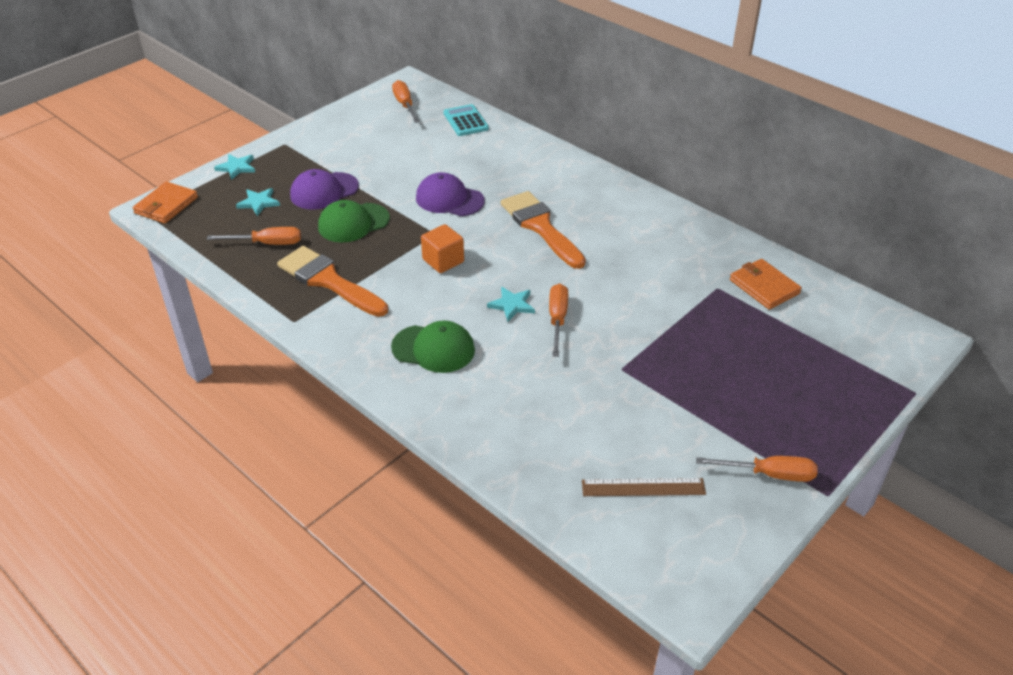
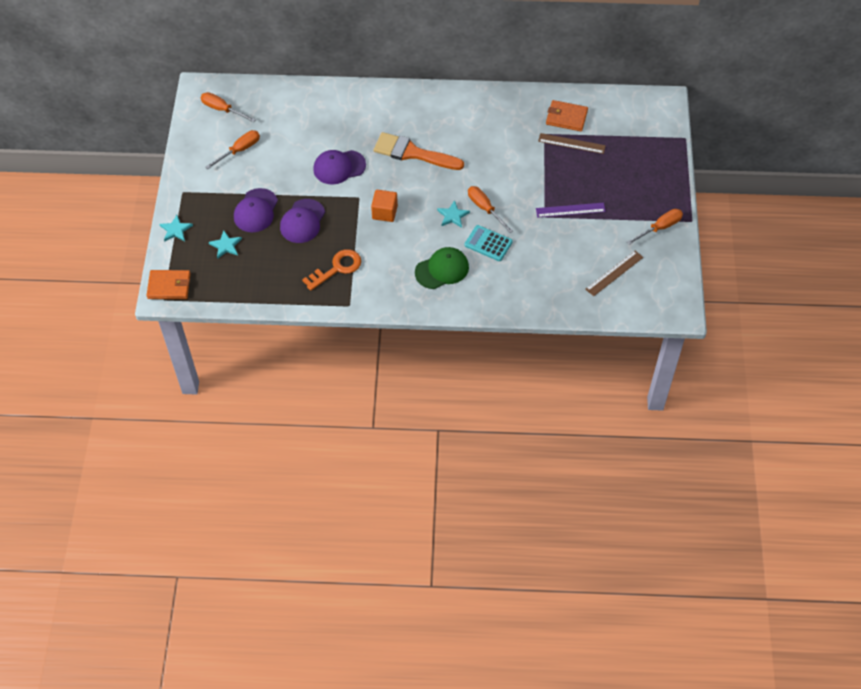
camera: 40 degrees left, 15 degrees up
orange wallet [132,181,198,224] -> orange wallet turned 75 degrees counterclockwise [146,270,191,299]
orange screwdriver [207,227,301,245] -> orange screwdriver moved to [206,130,260,169]
orange brush [277,246,388,317] -> orange key [302,249,361,291]
green cap [318,200,390,243] -> purple cap [280,199,325,243]
turquoise calculator [444,104,489,136] -> turquoise calculator moved to [465,225,513,261]
none -> purple ruler [536,203,606,218]
none -> brown ruler [538,133,606,154]

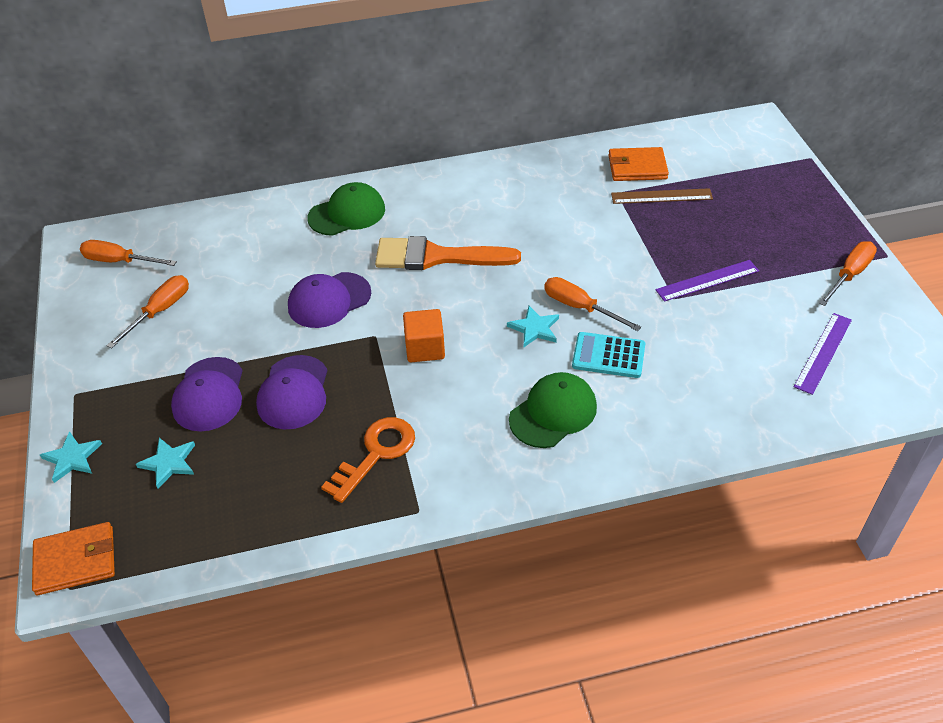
camera: 15 degrees left, 10 degrees down
brown ruler [586,251,643,296] -> purple ruler [794,313,852,395]
none -> green cap [307,182,385,236]

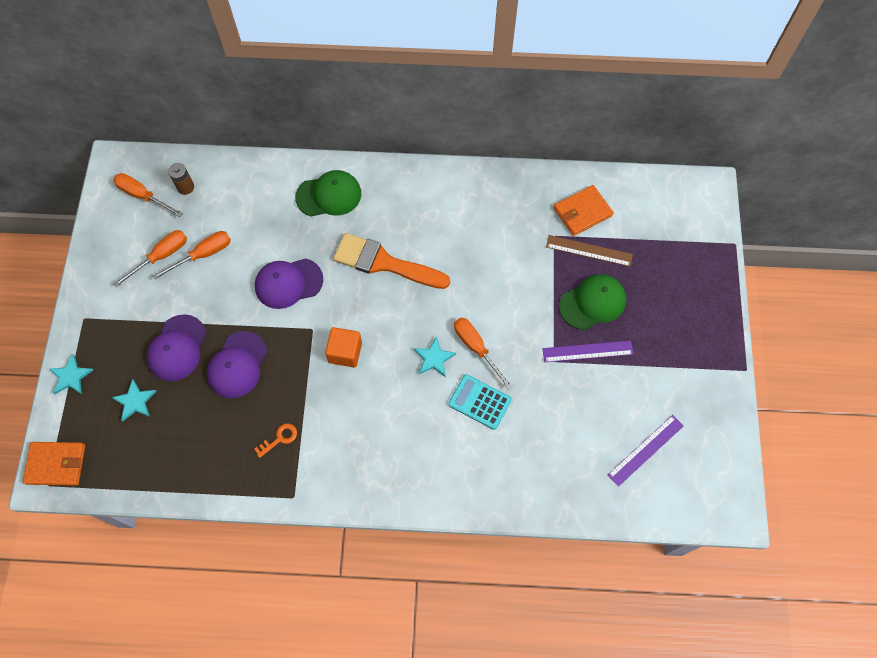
camera: 15 degrees right, 20 degrees up
orange key [321,417,415,503] -> orange key [254,423,297,458], size x0.54
green cap [509,372,597,448] -> green cap moved to [559,274,626,330]
orange wallet [608,147,669,181] -> orange wallet turned 45 degrees counterclockwise [554,185,614,236]
orange screwdriver [819,241,877,306] -> orange screwdriver moved to [153,231,231,280]
none -> brown battery [168,163,194,195]

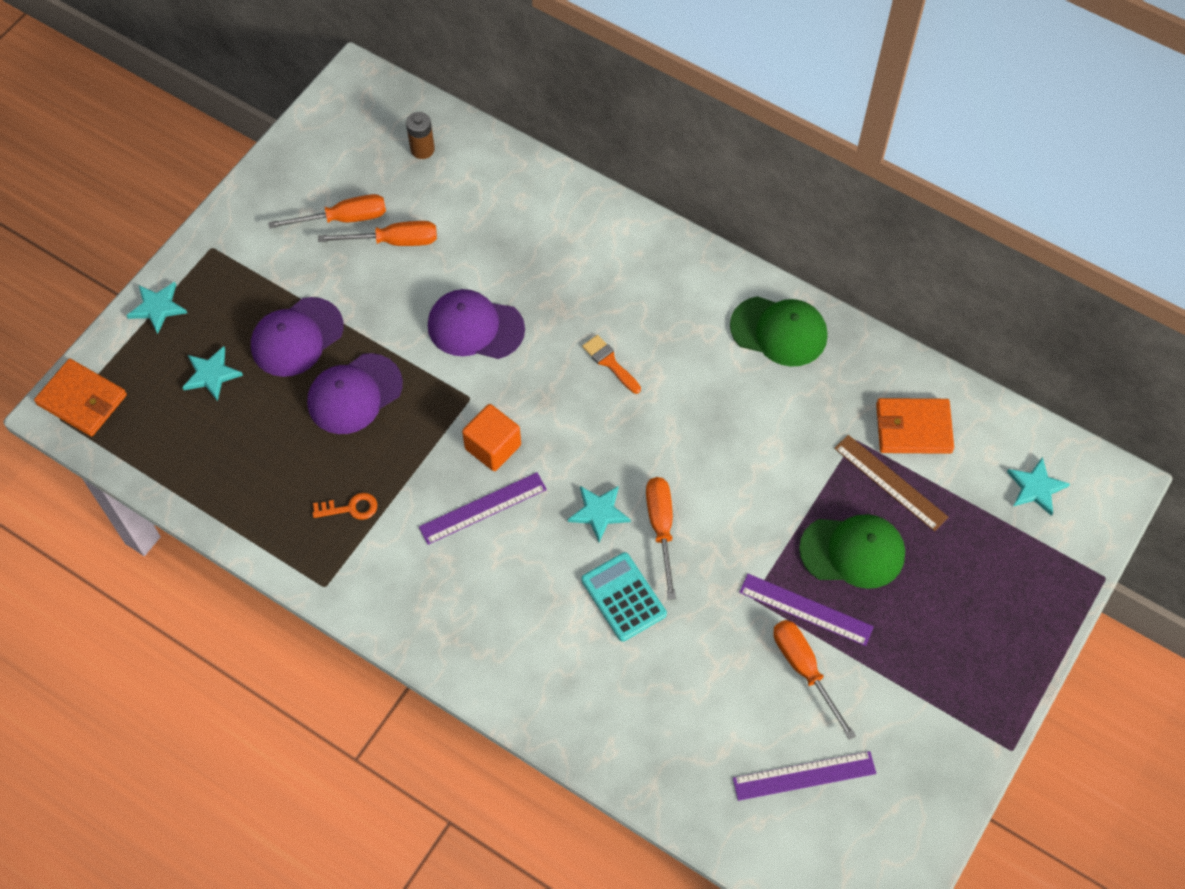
camera: 30 degrees right, 5 degrees down
orange screwdriver [113,173,183,217] -> orange screwdriver moved to [773,620,856,740]
green cap [295,170,361,217] -> green cap moved to [730,296,827,366]
orange brush [333,233,450,289] -> orange brush [582,335,641,394], size x0.44
none -> purple ruler [419,472,547,545]
none -> turquoise star [1007,457,1070,516]

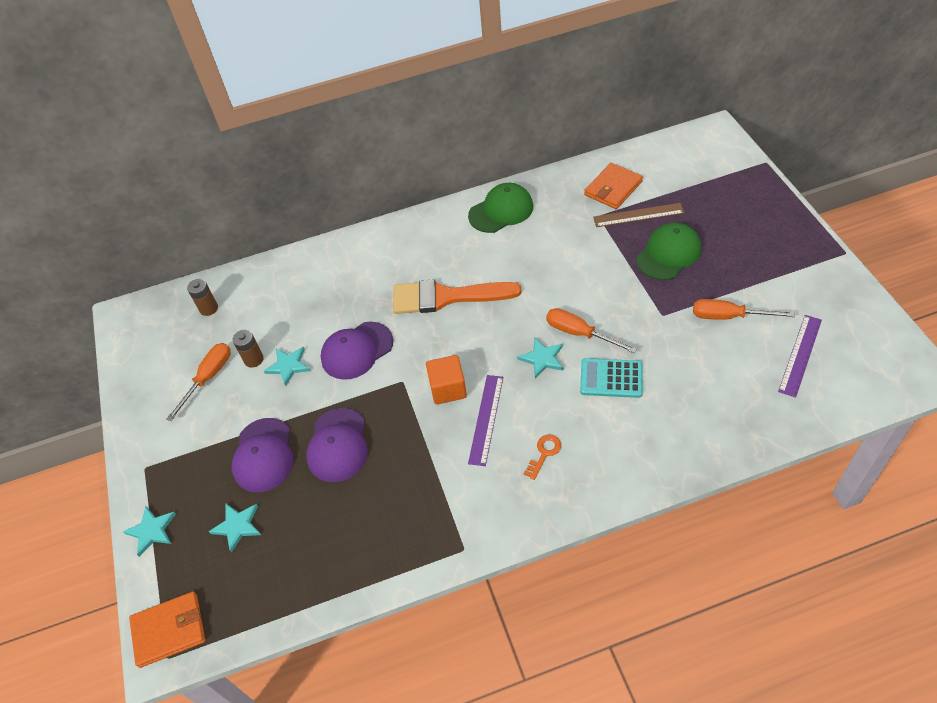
camera: 45 degrees left, 10 degrees down
orange key [313,493,377,520] -> orange key moved to [523,435,561,480]
orange screwdriver [318,221,437,246] -> brown battery [233,330,263,368]
orange brush [582,335,641,394] -> orange brush [393,279,522,314], size x2.25
purple ruler [739,574,874,646] -> none
turquoise star [1007,457,1070,516] -> turquoise star moved to [264,347,310,386]

